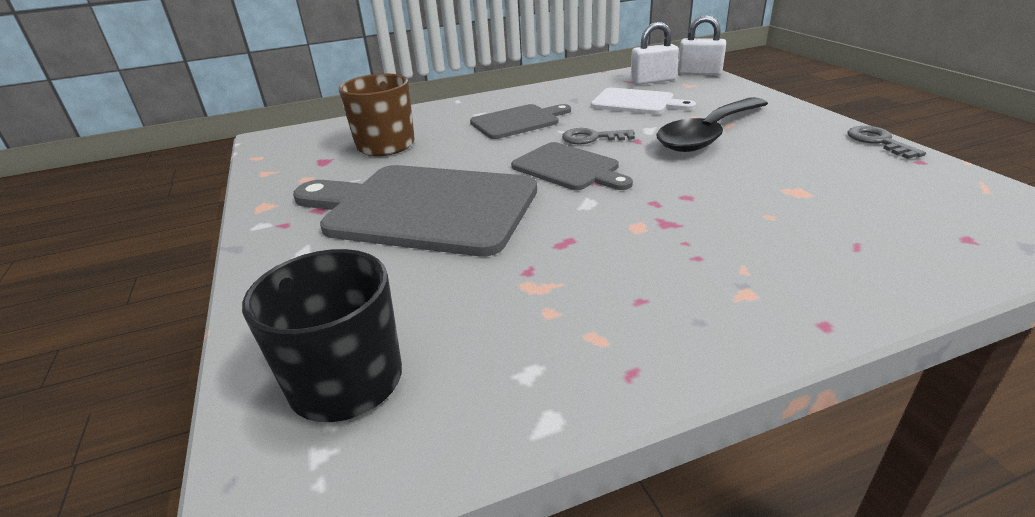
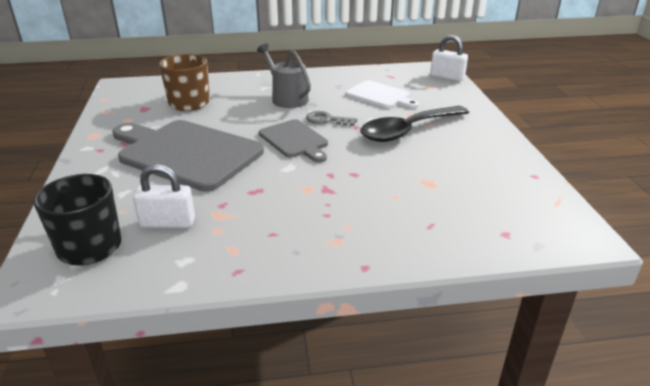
camera: 10 degrees right, 0 degrees up
grey cutting board [470,104,571,139] -> grey watering can [257,43,311,108]
white padlock [631,22,679,85] -> white padlock moved to [133,164,195,228]
grey key [848,126,926,159] -> none

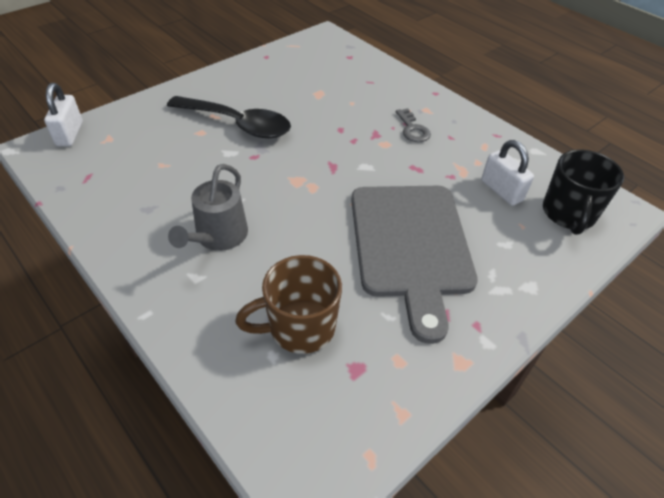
camera: 125 degrees left, 15 degrees up
grey cutting board [259,119,328,162] -> none
grey key [306,111,357,126] -> grey key moved to [396,108,431,142]
white cutting board [346,80,419,108] -> none

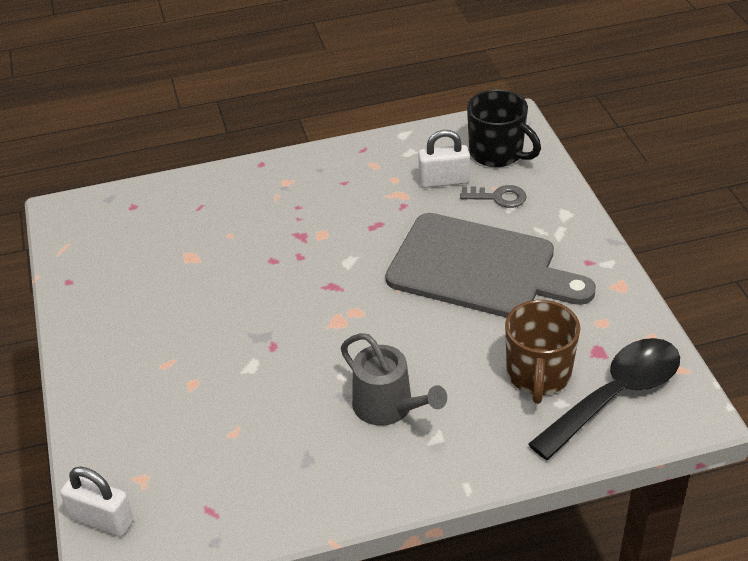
camera: 60 degrees left, 5 degrees down
black spoon [167,96,291,138] -> black spoon moved to [528,338,680,460]
grey key [396,108,431,142] -> grey key moved to [460,185,527,208]

